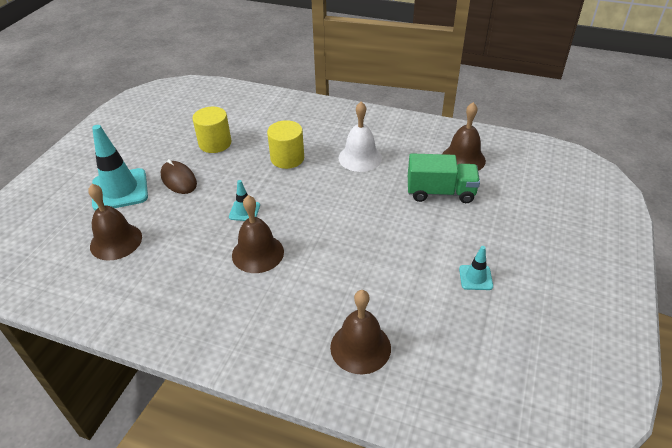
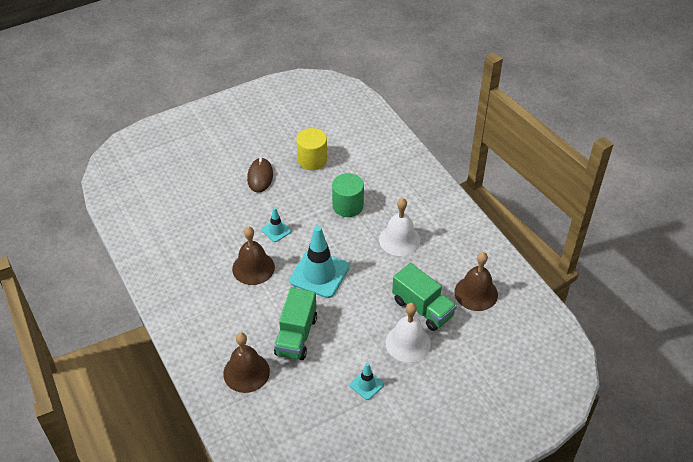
camera: 40 degrees right, 5 degrees up
brown bell [88,184,142,261] -> none
turquoise traffic cone [92,125,148,211] -> turquoise traffic cone moved to [289,226,349,298]
yellow cylinder [267,120,304,169] -> green cylinder [332,173,364,217]
none -> green truck [274,288,317,360]
none -> white bell [385,303,431,363]

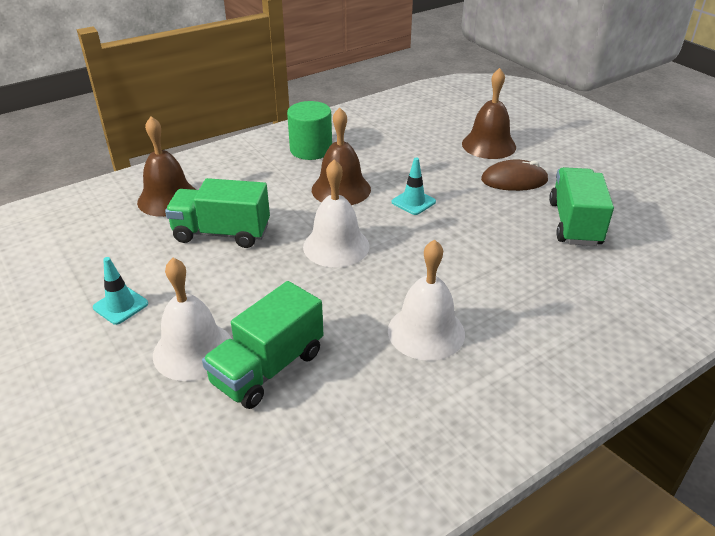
camera: 85 degrees right, 10 degrees down
turquoise traffic cone [289,226,349,298] -> white bell [303,159,370,268]
yellow cylinder [296,128,327,170] -> green truck [549,167,614,246]
green cylinder [332,173,364,217] -> green cylinder moved to [287,101,332,160]
brown bell [454,252,498,311] -> brown bell moved to [462,68,516,159]

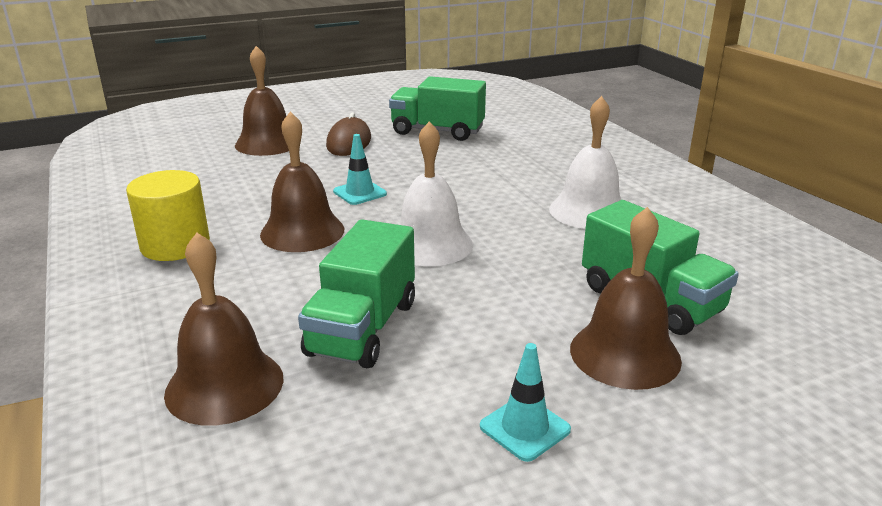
camera: 80 degrees left, 10 degrees down
white bell [153,258,232,381] -> brown bell [570,207,682,390]
green cylinder [287,101,332,160] -> yellow cylinder [126,170,210,261]

